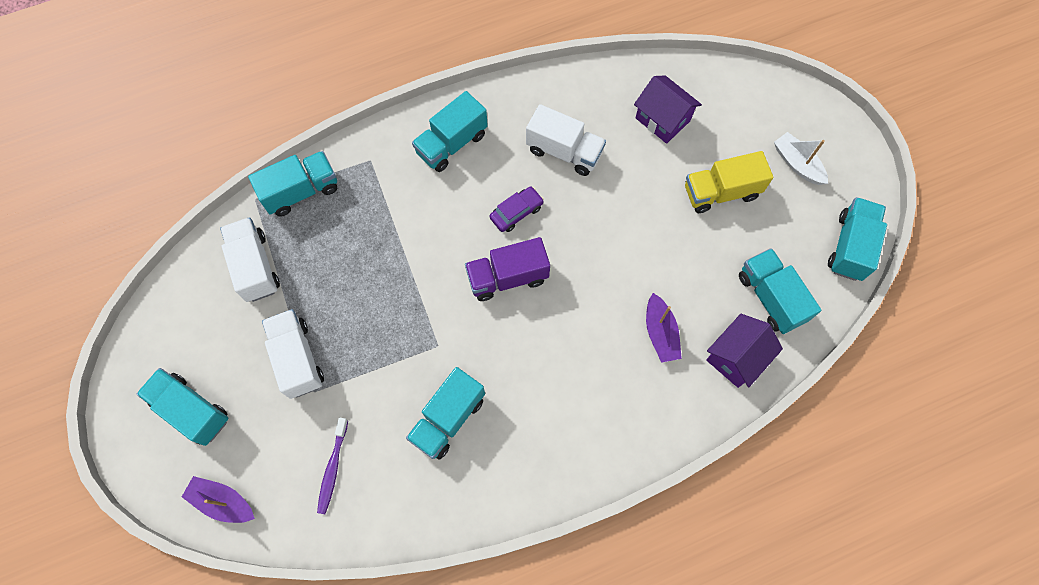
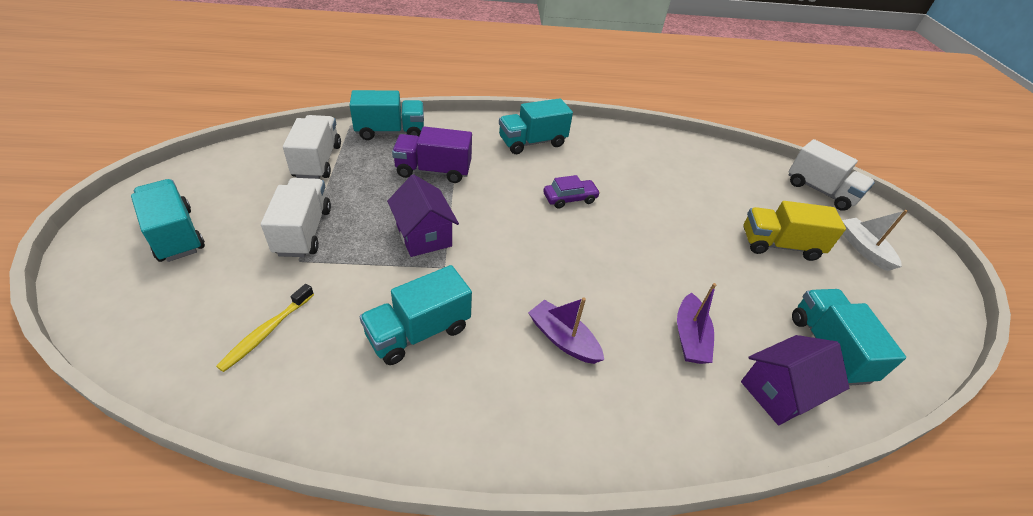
camera: 15 degrees right, 25 degrees down
purple boat [182,476,255,523] -> purple boat moved to [528,297,604,364]
purple toothbrush [317,418,348,514] -> yellow toothbrush [216,284,314,372]
purple truck [465,237,550,301] -> purple truck moved to [392,127,472,183]
white truck [526,104,606,176] -> white truck moved to [788,139,875,211]
purple house [634,76,702,144] -> purple house moved to [387,174,459,257]
turquoise truck [828,197,887,281] -> none

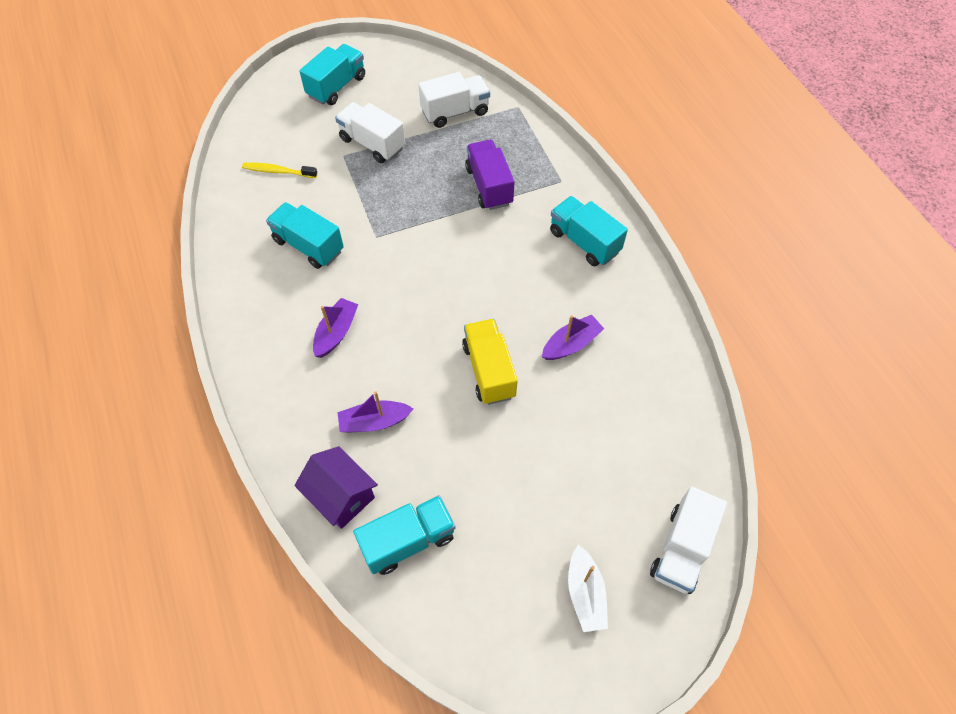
camera: 75 degrees right, 15 degrees up
white truck [261,178,331,257] -> white truck turned 120 degrees counterclockwise [335,102,405,163]
turquoise truck [350,90,424,140] -> none
purple house [387,174,459,257] -> none
purple car [543,175,600,208] -> none
yellow truck [743,201,846,261] -> yellow truck moved to [462,319,518,405]
white boat [842,210,908,271] -> white boat turned 120 degrees clockwise [568,545,608,632]
none -> purple boat [542,315,604,360]

